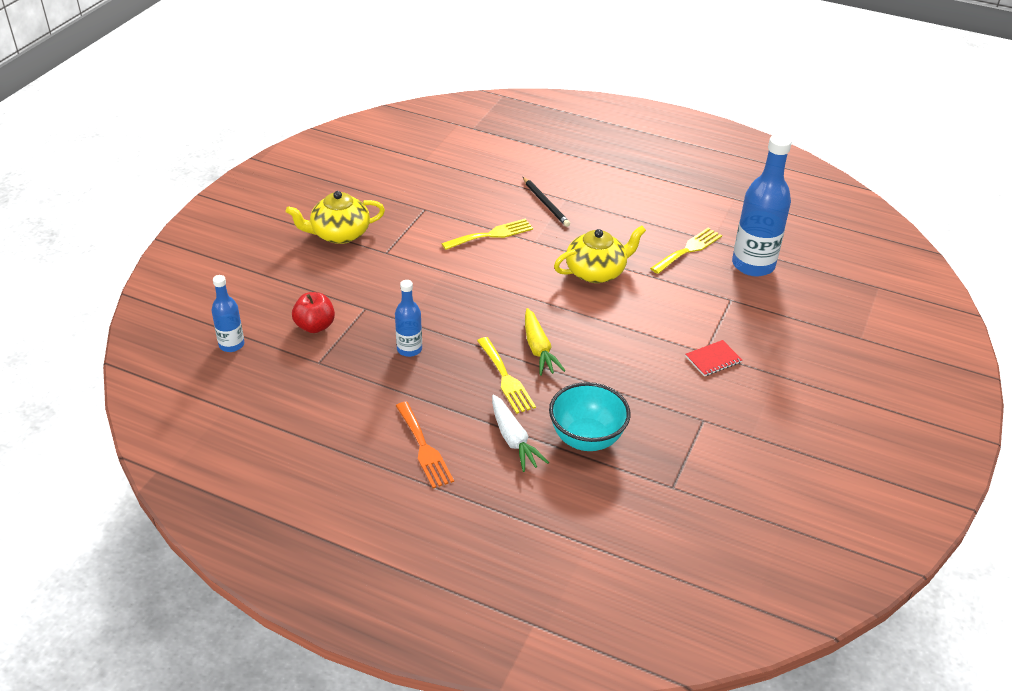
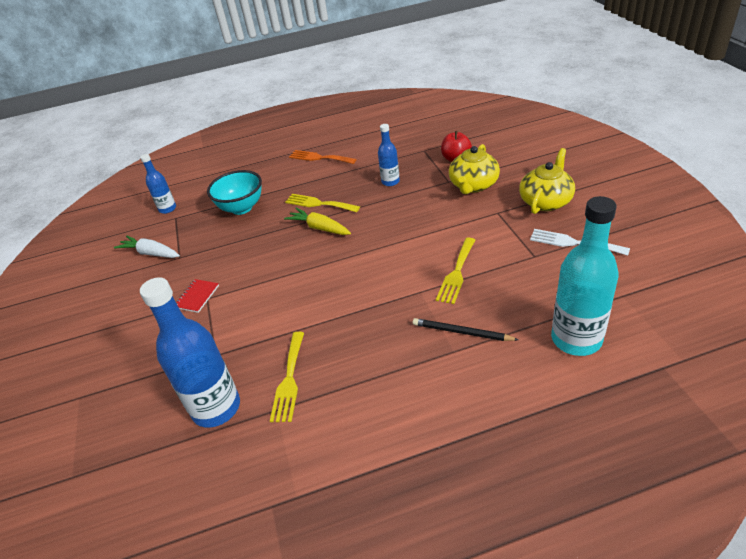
camera: 145 degrees right, 0 degrees up
blue bottle [212,275,244,352] -> blue bottle moved to [140,154,176,214]
white carrot [492,394,549,472] -> white carrot moved to [114,236,180,258]
yellow teapot [554,226,646,283] -> yellow teapot moved to [449,144,500,194]
none -> white fork [530,229,630,256]
none -> turquoise bottle [551,196,619,356]

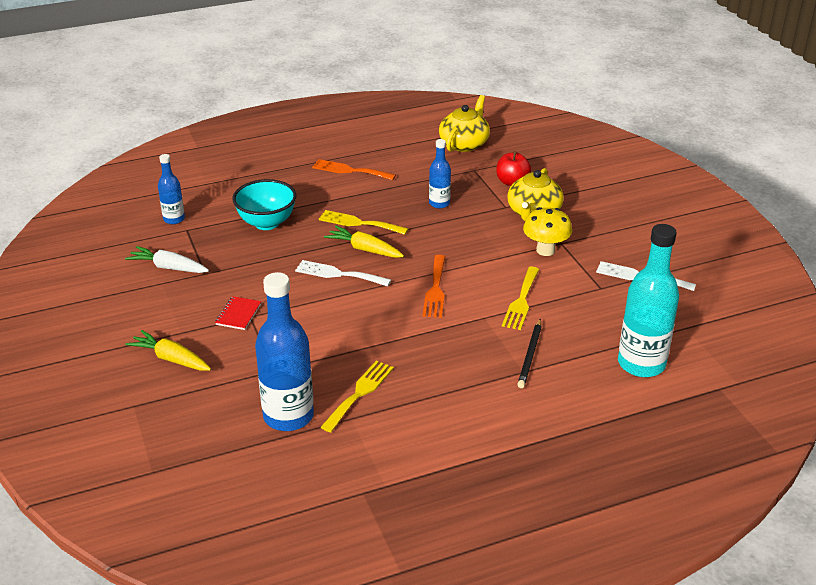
camera: 10 degrees left, 5 degrees down
yellow fork [270,332,304,422] -> yellow fork turned 150 degrees counterclockwise [321,361,394,432]
black pencil [413,318,519,341] -> black pencil turned 90 degrees counterclockwise [517,319,541,388]
yellow teapot [519,148,575,214] -> yellow teapot moved to [439,95,490,152]
none -> yellow carrot [125,330,211,371]
none -> white fork [295,260,391,287]
none -> orange fork [423,255,445,318]
none -> yellow mushroom [523,207,572,256]

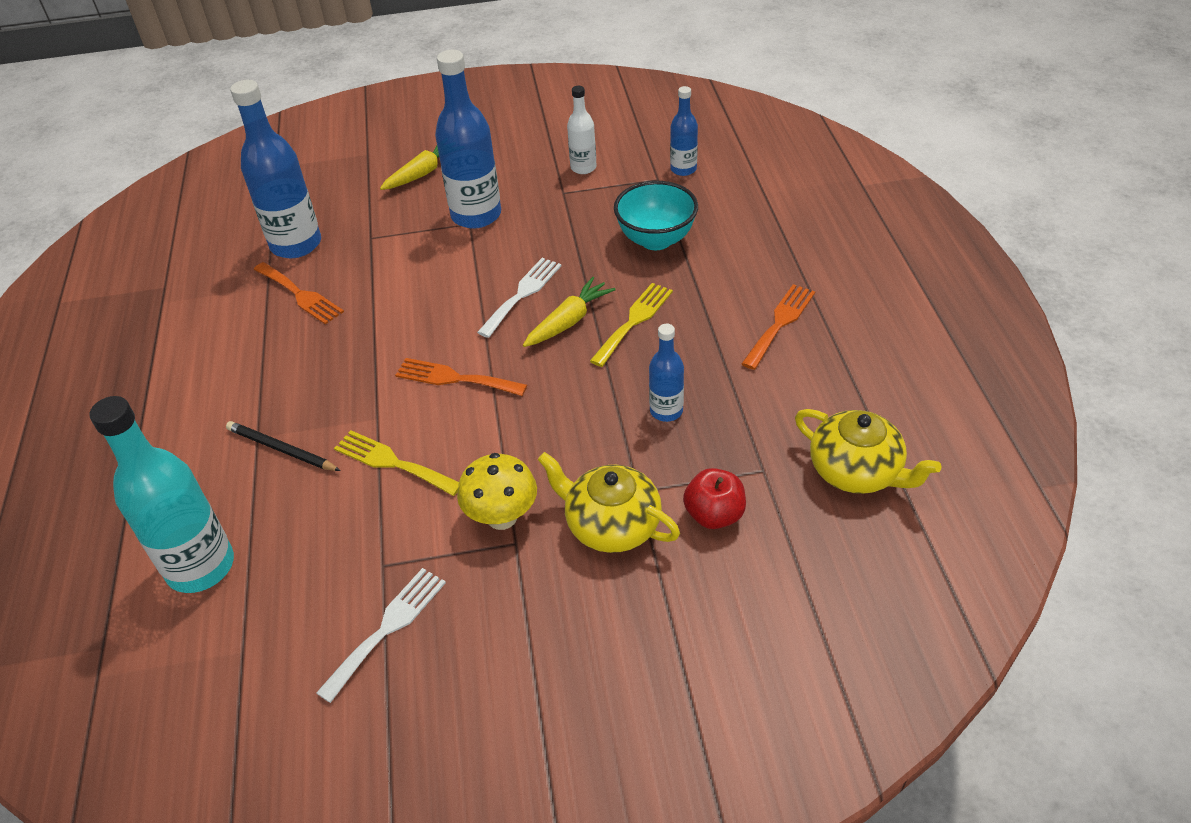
camera: 105 degrees right, 10 degrees up
white carrot [125,246,209,273] -> white bottle [567,86,596,174]
red notebook [215,296,261,330] -> blue bottle [435,50,501,229]
yellow fork [321,361,394,432] -> orange fork [254,262,344,325]

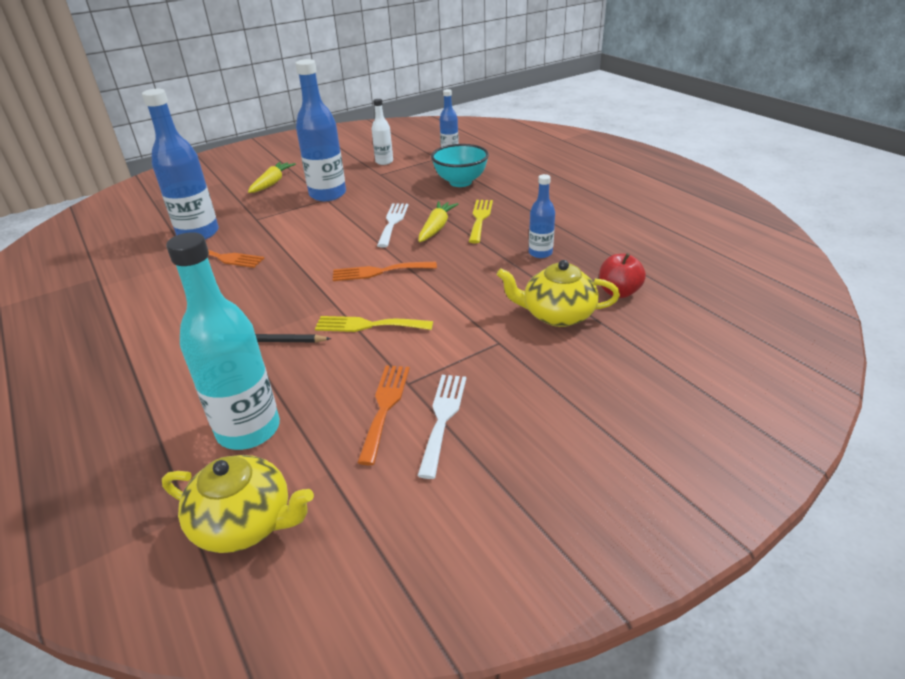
camera: 25 degrees left, 10 degrees down
yellow mushroom [457,453,537,530] -> none
orange fork [741,284,815,370] -> orange fork moved to [357,365,410,465]
yellow teapot [795,409,942,494] -> yellow teapot moved to [162,455,314,553]

